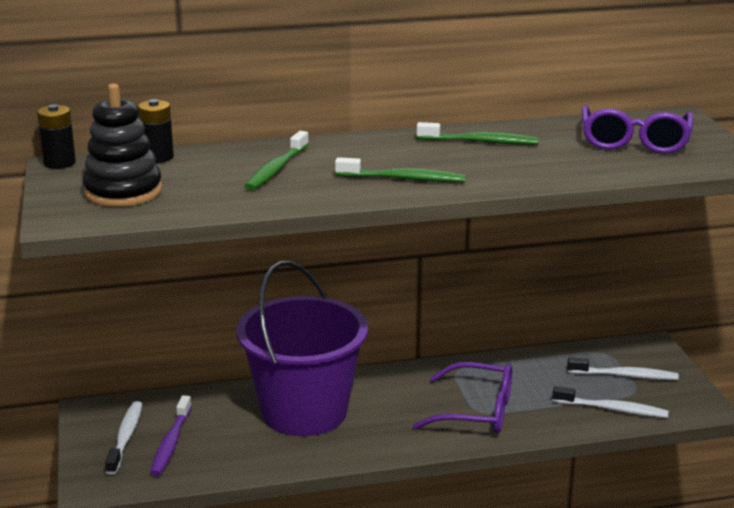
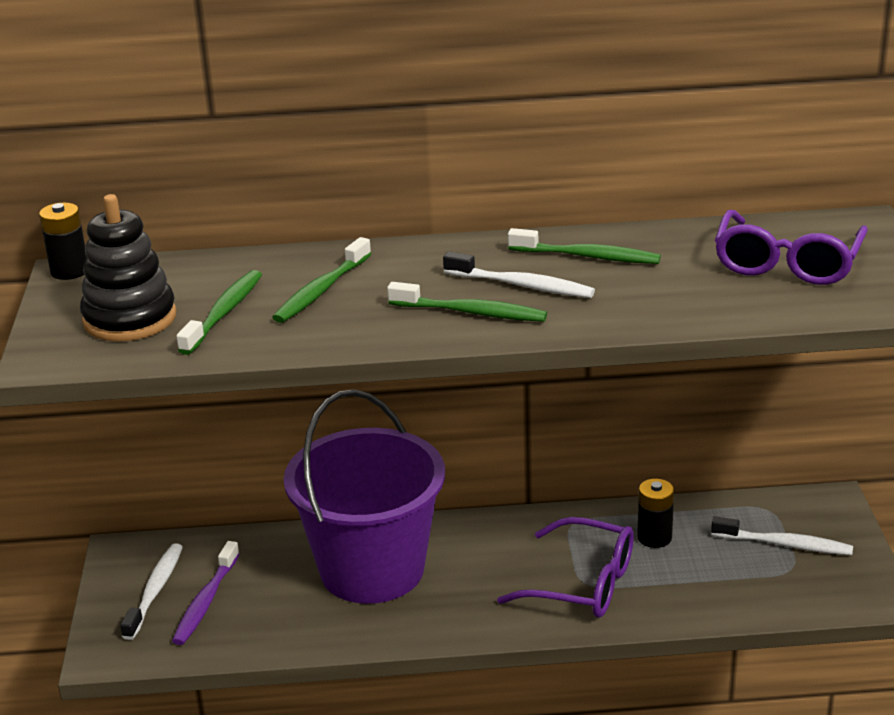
camera: 10 degrees right, 5 degrees up
black battery [138,99,174,163] -> black battery moved to [637,479,674,548]
white toothbrush [552,386,669,418] -> white toothbrush moved to [443,251,595,298]
none -> green toothbrush [176,270,262,355]

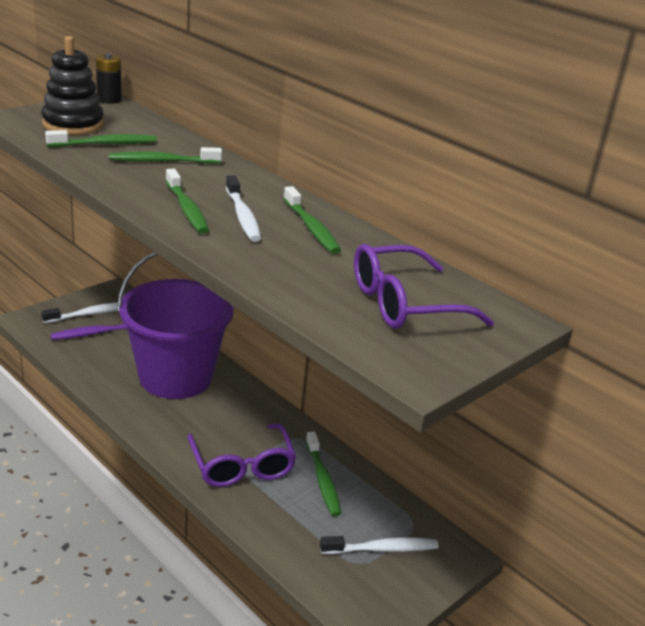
camera: 45 degrees right, 0 degrees up
black battery [637,479,674,548] -> green toothbrush [306,432,341,516]
white toothbrush [711,516,853,555] -> white toothbrush turned 75 degrees counterclockwise [320,536,439,554]

